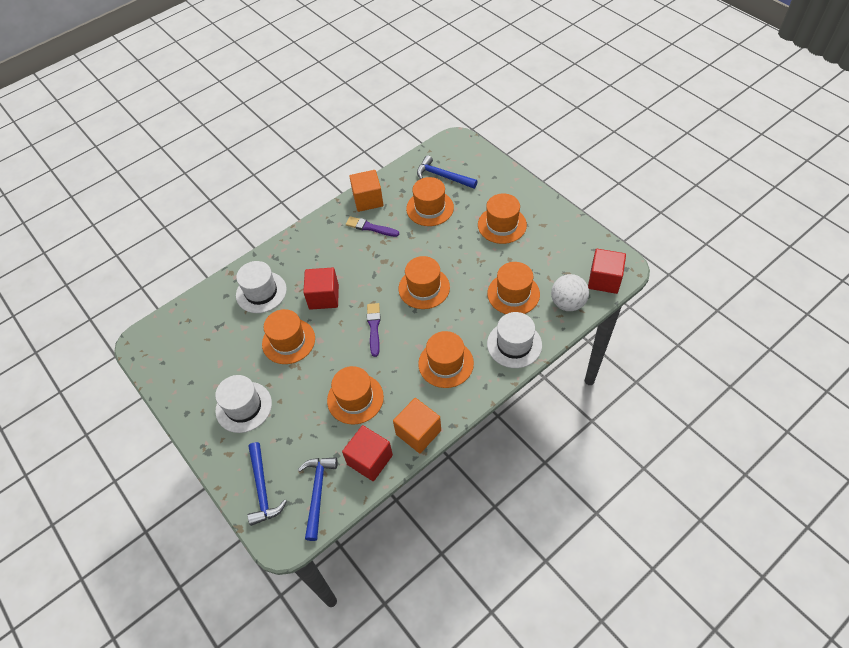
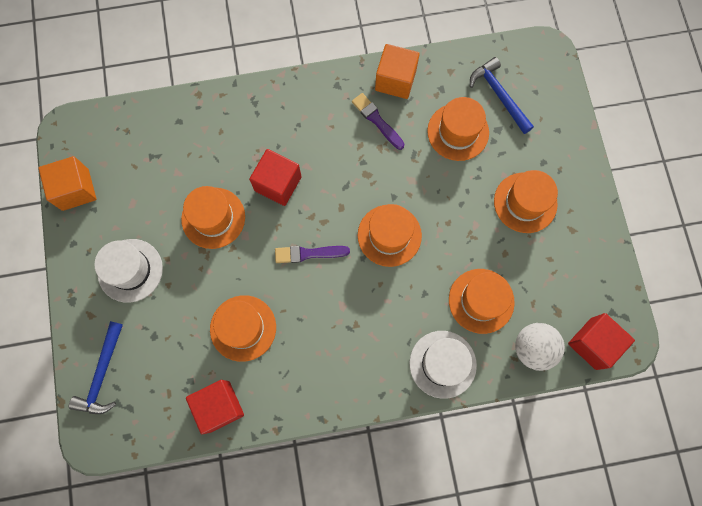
camera: 25 degrees right, 20 degrees up
white hat [236,261,287,313] -> none
blue hammer [298,457,338,541] -> none
purple brush [367,303,381,357] -> purple brush turned 120 degrees counterclockwise [275,246,350,263]
orange cube [393,398,441,453] -> orange cube moved to [39,156,96,211]
orange hat [418,331,474,388] -> none

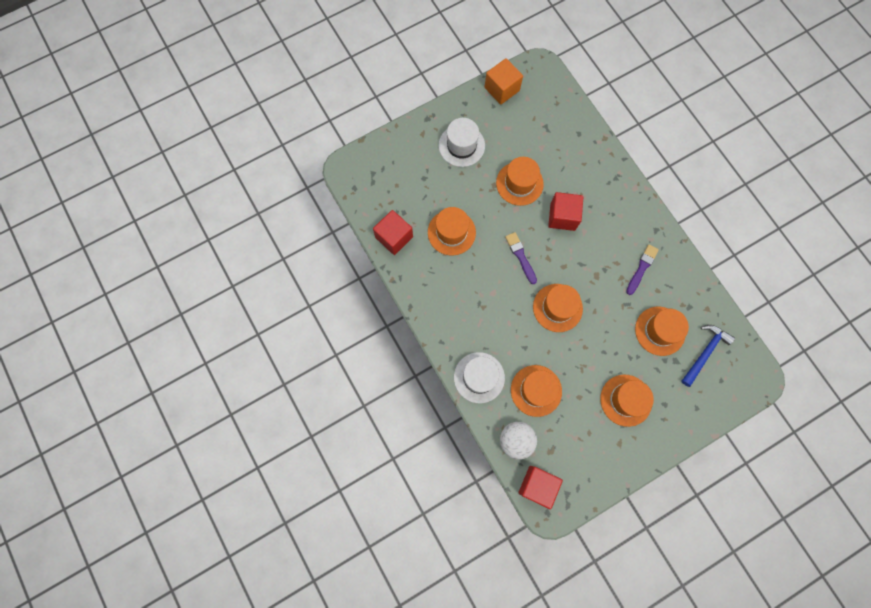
camera: 70 degrees right, 0 degrees up
blue hammer [69,321,123,414] -> none
orange cube [375,44,420,99] -> none

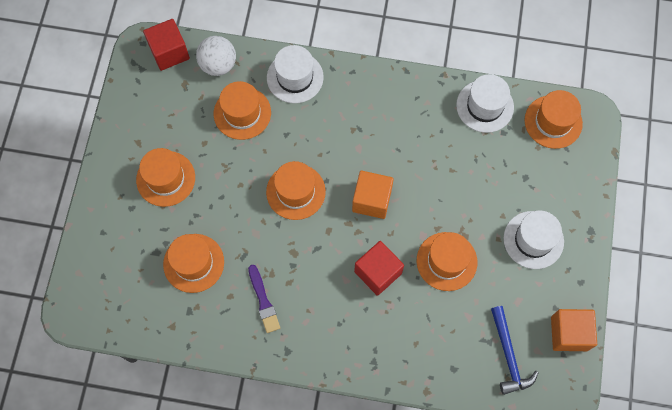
camera: 130 degrees right, 5 degrees down
red cube [373,210,413,255] -> white hat [456,74,514,133]
orange hat [428,207,476,256] -> orange hat moved to [524,90,583,149]
purple brush [505,232,537,284] -> orange cube [352,171,394,219]
blue hammer [681,325,735,387] -> blue hammer moved to [491,306,539,395]

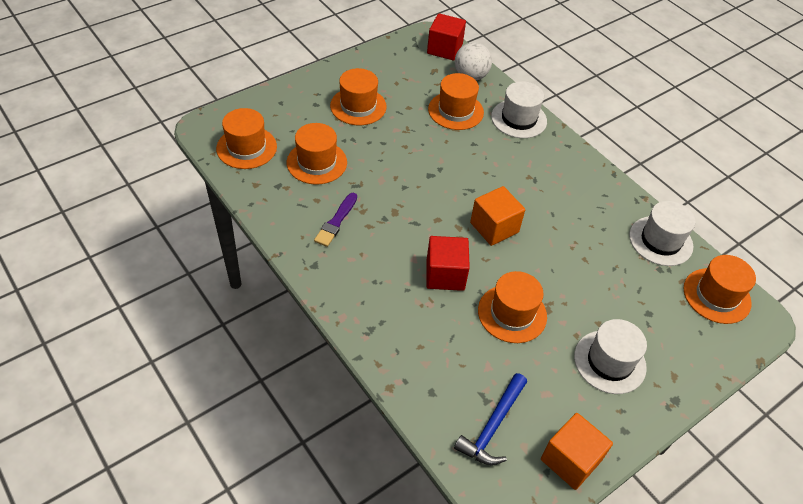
camera: 40 degrees right, 20 degrees down
orange hat [266,161,326,220] -> orange hat moved to [216,108,277,169]

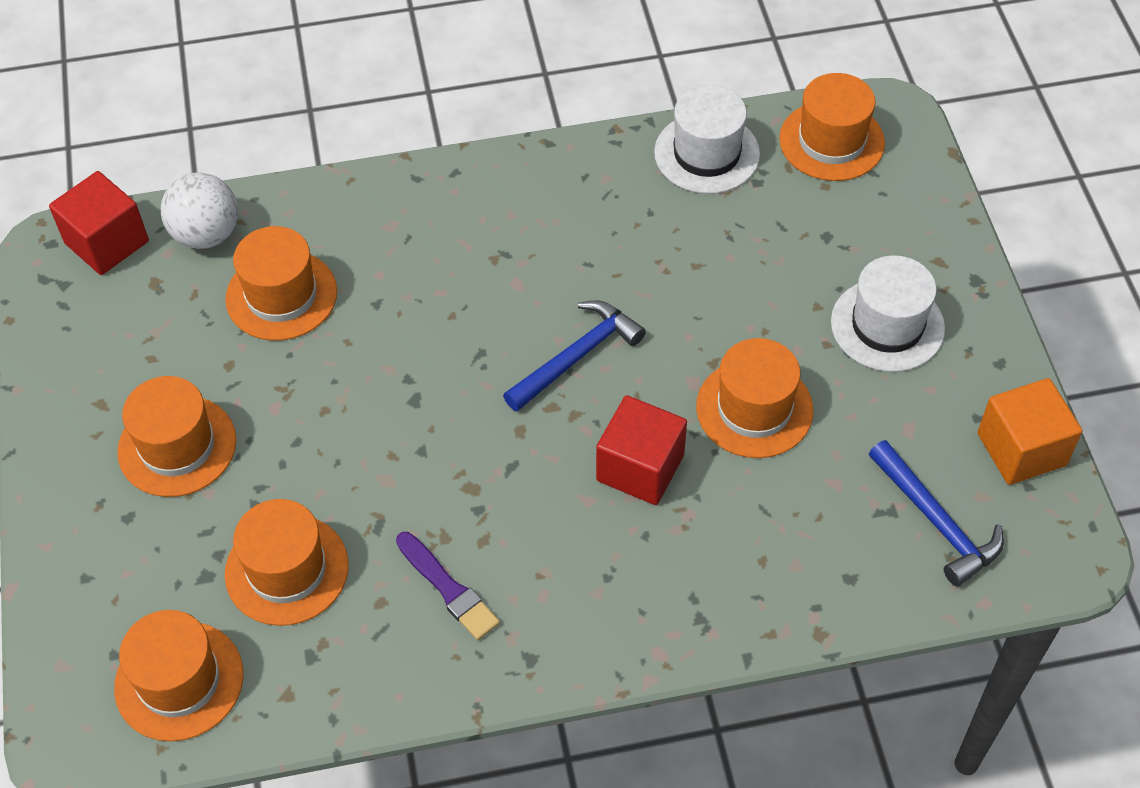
camera: 60 degrees left, 5 degrees up
orange cube [470,186,525,246] -> blue hammer [503,300,646,412]
white hat [491,81,547,138] -> none

